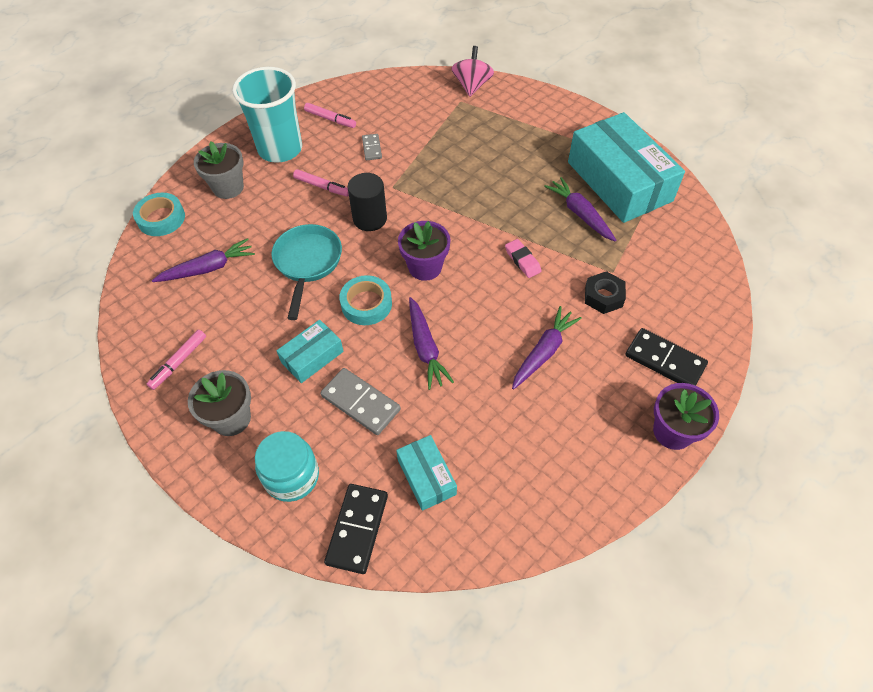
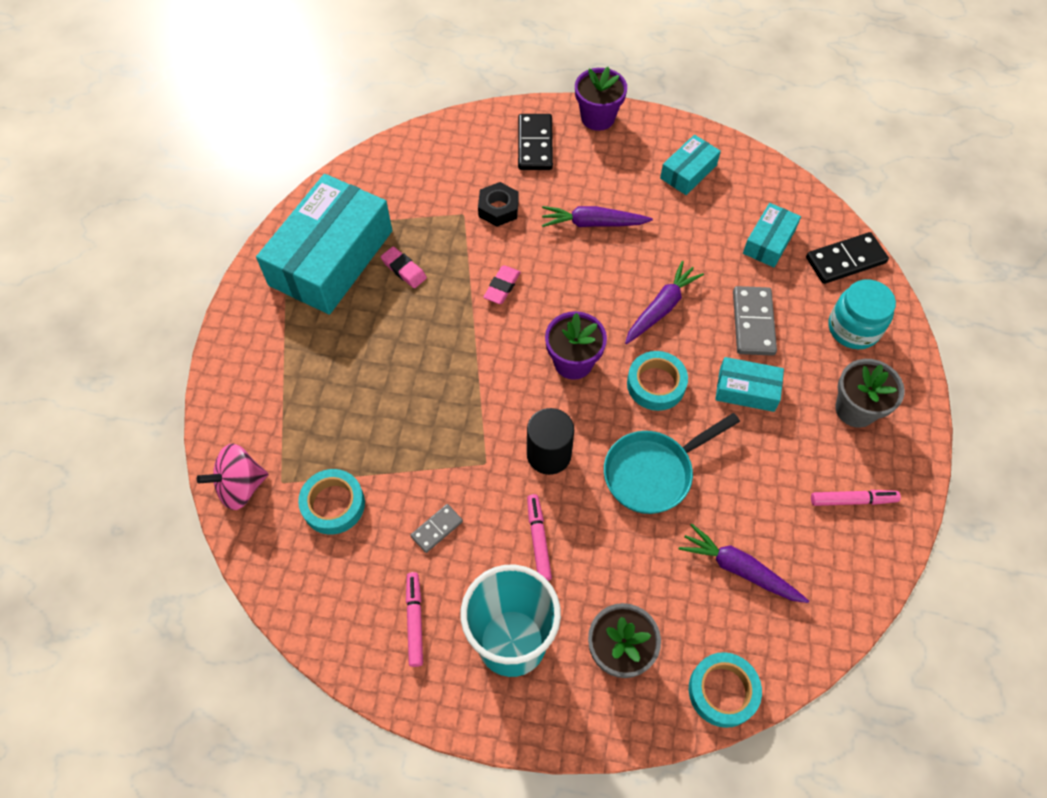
camera: 125 degrees left, 5 degrees up
purple carrot [544,177,616,242] -> pink eraser [381,247,427,288]
none -> turquoise tape [298,469,365,535]
none -> turquoise box [660,135,721,195]

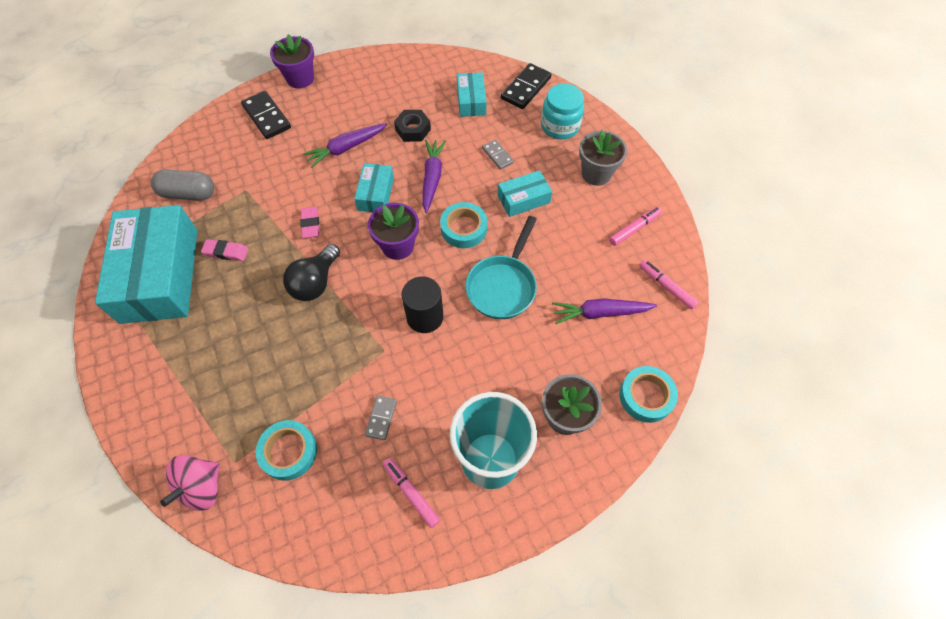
camera: 35 degrees left, 0 degrees up
black nut [478,182,519,227] -> black nut moved to [394,110,431,142]
pink marker [527,494,552,581] -> pink marker moved to [639,260,699,309]
turquoise box [660,135,721,195] -> turquoise box moved to [354,163,394,212]
grey domino [733,286,777,356] -> grey domino [482,139,514,170], size x0.58
none -> grey capsule [151,170,214,201]
none -> black light bulb [283,244,340,301]

